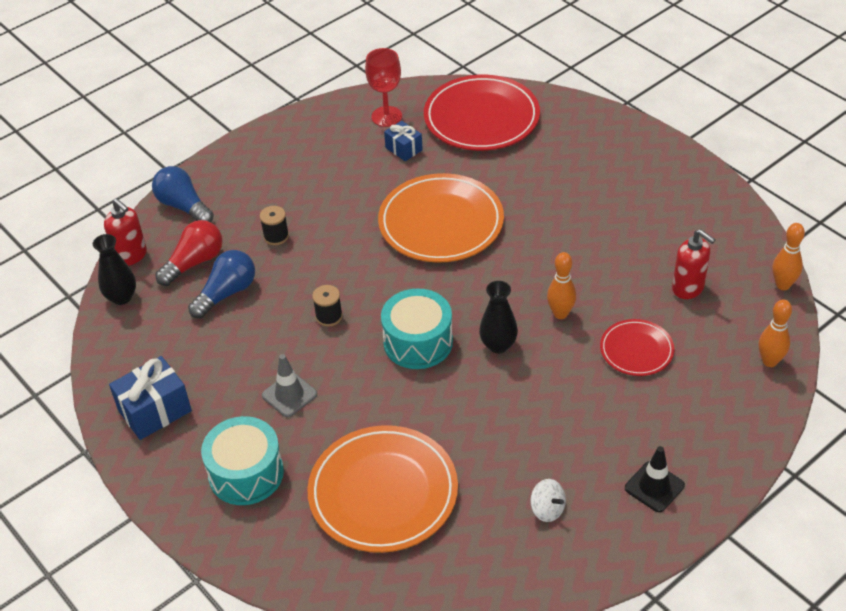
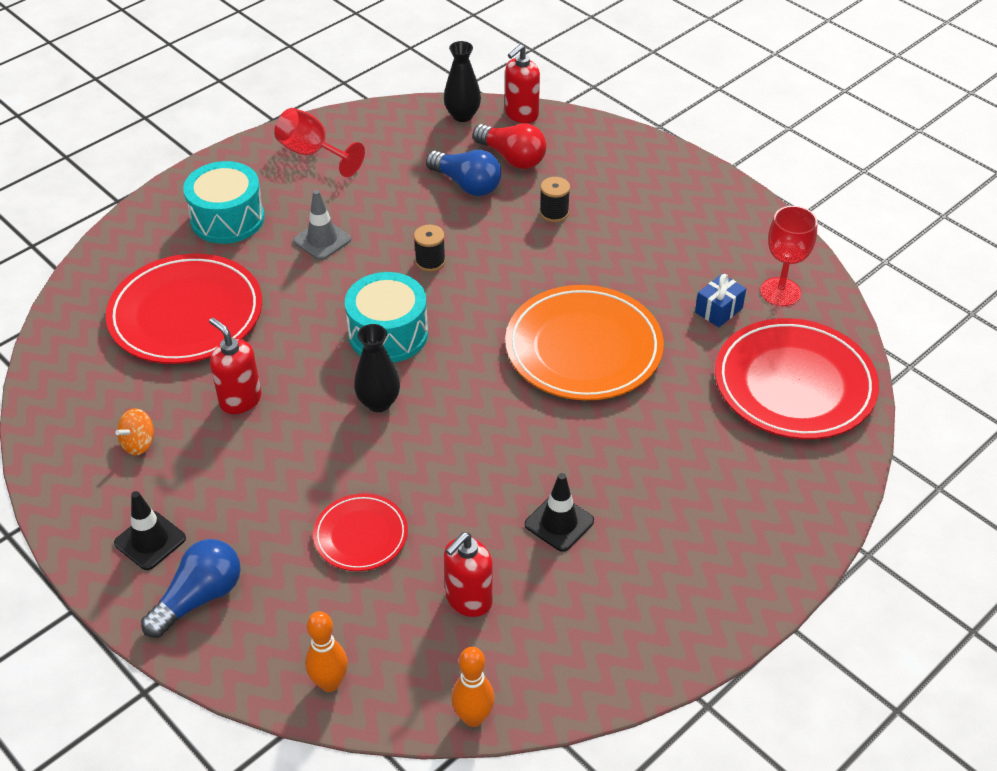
camera: 85 degrees right, 0 degrees up
blue gift [109,356,192,440] -> red goblet [274,108,365,177]
blue light bulb [152,166,214,222] -> blue light bulb moved to [141,539,241,638]
orange plate [307,425,458,553] -> red plate [106,254,262,364]
white spinning top [530,479,566,522] -> orange spinning top [115,408,155,455]
orange bowling pin [547,252,576,319] -> none
none -> red soap dispenser [209,318,261,414]
none -> black traffic cone [525,473,594,552]

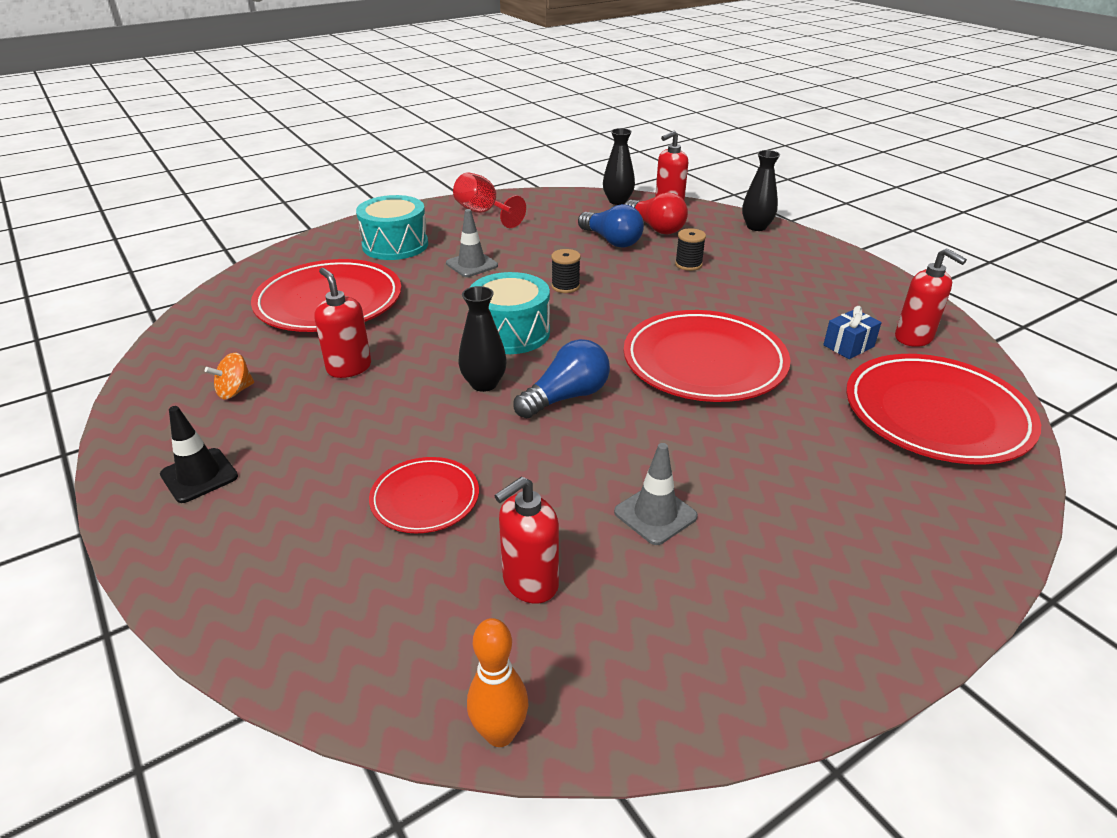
camera: 10 degrees right, 10 degrees down
blue light bulb [141,539,241,638] -> blue light bulb moved to [513,339,610,418]
orange bowling pin [305,611,348,692] -> none
orange plate [505,285,664,400] -> red plate [624,310,790,402]
black traffic cone [525,473,594,552] -> grey traffic cone [614,443,698,545]
red goblet [760,206,818,306] -> red soap dispenser [895,248,967,347]
none -> black vase [742,150,780,231]

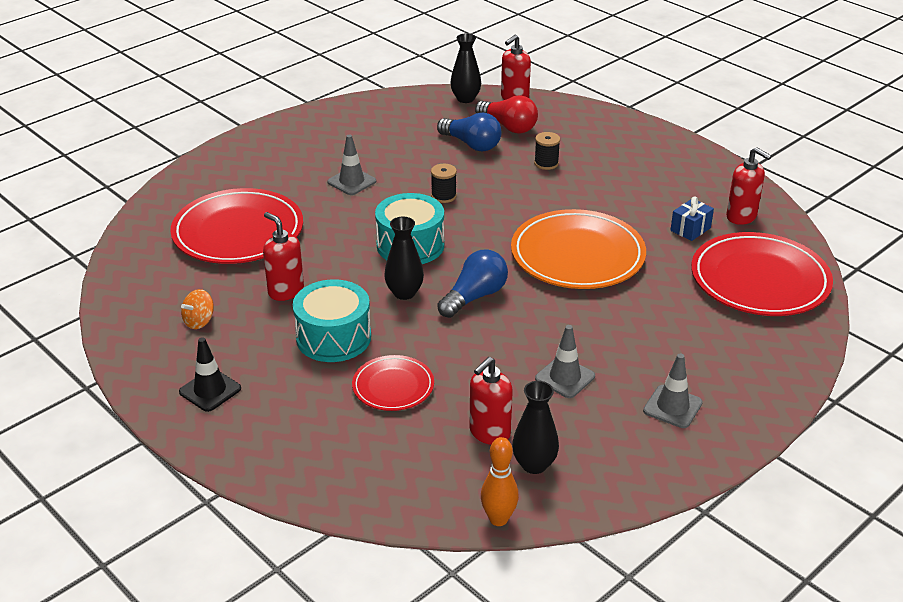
camera: 10 degrees left, 0 degrees up
turquoise drum [356,195,428,260] -> turquoise drum moved to [293,280,371,362]
red goblet [453,172,526,228] -> none
red plate [624,310,790,402] -> orange plate [511,209,646,289]
black vase [742,150,780,231] -> black vase moved to [512,381,559,474]
none -> grey traffic cone [643,354,703,428]

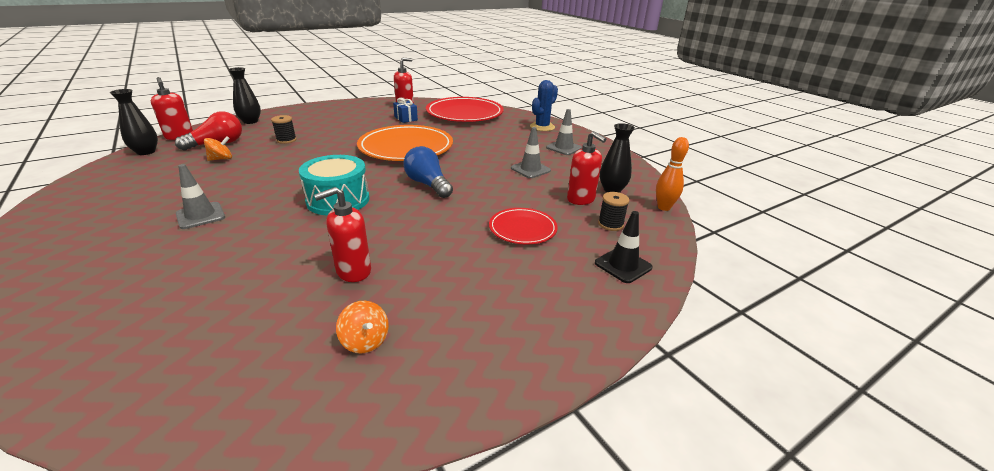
camera: 80 degrees left, 5 degrees down
red plate [170,188,303,264] -> none
black traffic cone [179,337,241,412] -> black traffic cone moved to [595,211,653,283]
turquoise drum [293,280,371,362] -> none
black vase [384,217,424,300] -> black vase moved to [228,67,261,124]
black spool [431,164,457,203] -> black spool moved to [598,192,629,231]
blue light bulb [437,113,501,151] -> orange spinning top [204,137,232,161]
none -> blue cactus [530,80,558,131]

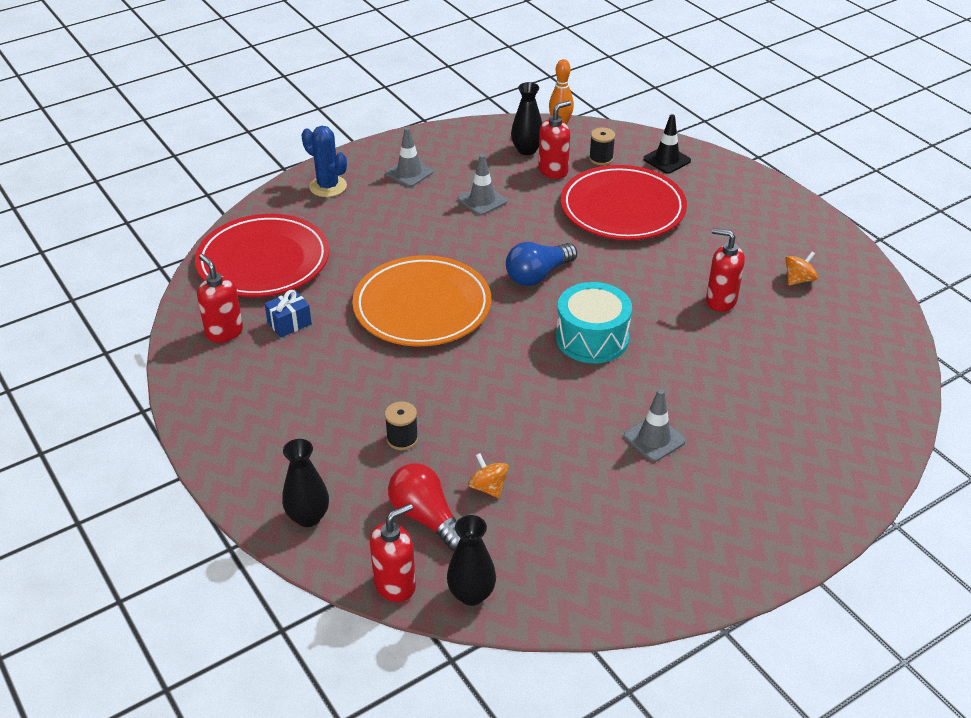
camera: 90 degrees left, 10 degrees up
red soap dispenser [314,187,371,282] -> red soap dispenser turned 150 degrees clockwise [706,228,745,312]
red plate [489,208,558,244] -> red plate [560,165,687,240], size x1.88

